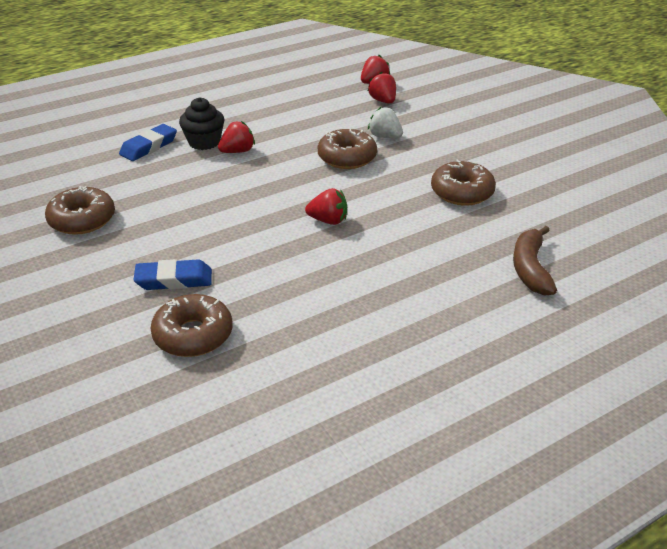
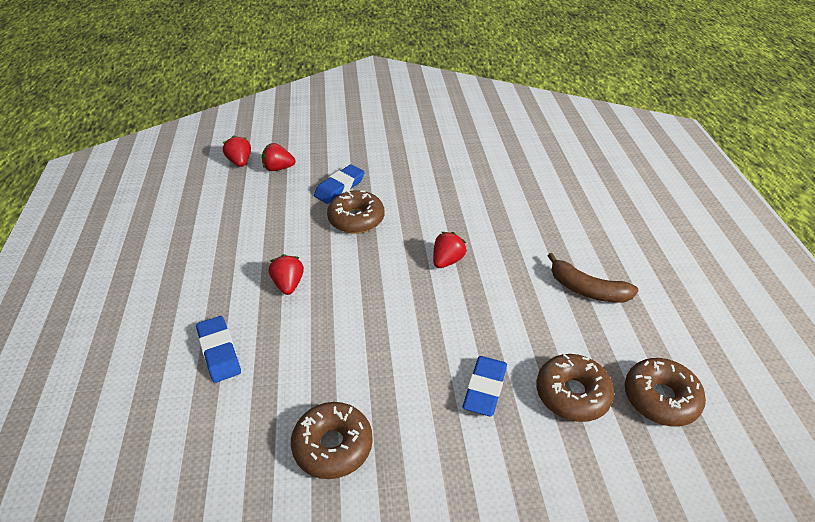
camera: 65 degrees left, 5 degrees up
black cupcake [179,97,224,150] -> none
white strawberry [368,107,403,138] -> blue eraser [314,164,365,204]
brown donut [431,160,496,206] -> brown donut moved to [625,358,706,427]
brown banana [513,226,557,296] -> brown banana moved to [547,253,639,303]

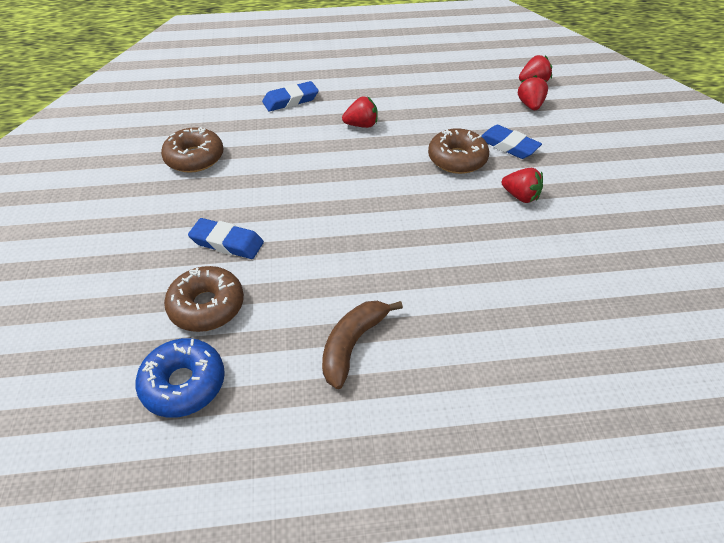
camera: 90 degrees right, 5 degrees up
red strawberry [433,232,467,268] -> red strawberry moved to [502,168,543,203]
brown donut [625,358,706,427] -> blue donut [135,338,225,418]

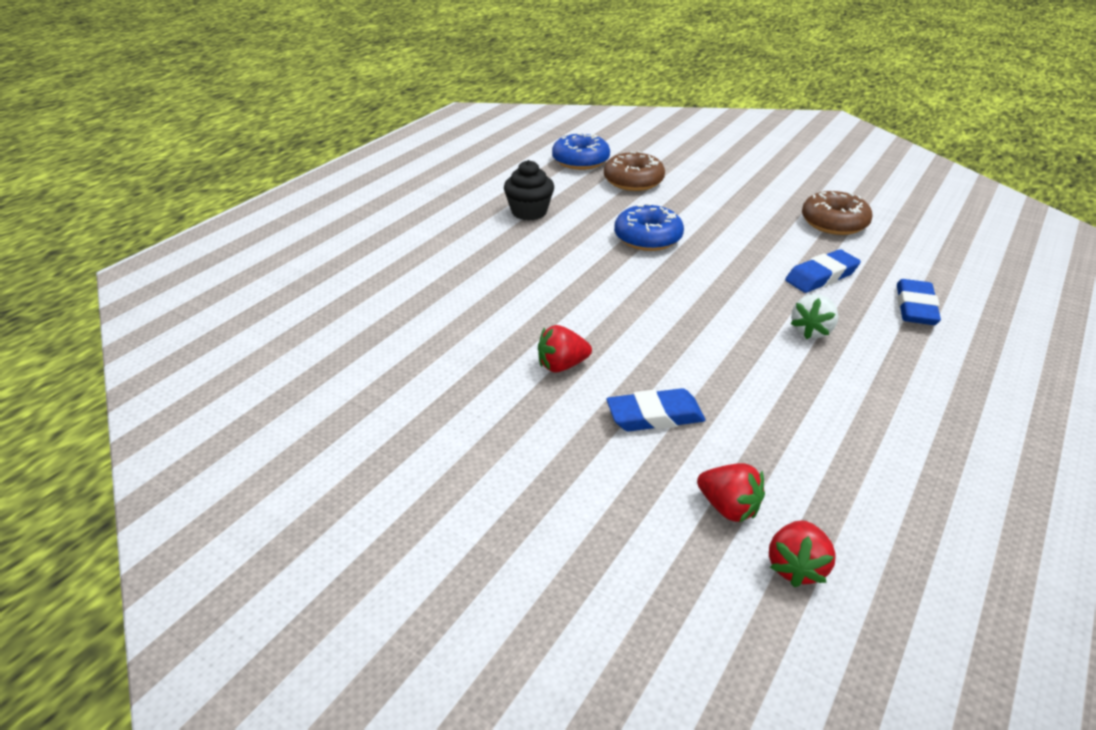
camera: 130 degrees right, 10 degrees down
blue eraser [188,218,264,259] -> blue eraser moved to [785,249,861,293]
brown banana [322,301,403,389] -> black cupcake [504,160,554,221]
red strawberry [342,96,378,128] -> white strawberry [790,294,838,339]
brown donut [428,128,489,174] -> none
none -> blue donut [614,203,684,251]

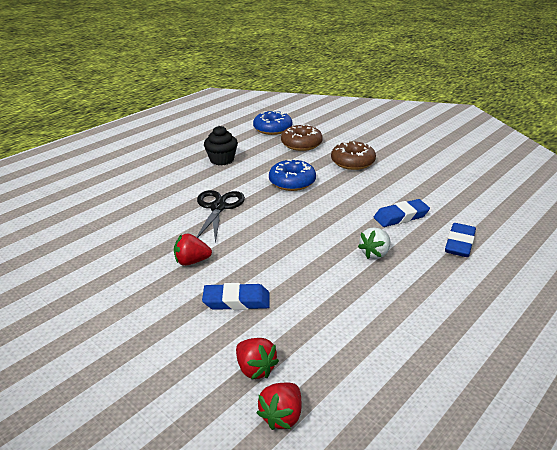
camera: 10 degrees right, 5 degrees down
brown donut [802,191,872,235] -> brown donut moved to [331,141,376,170]
none -> black scissors [197,190,245,243]

